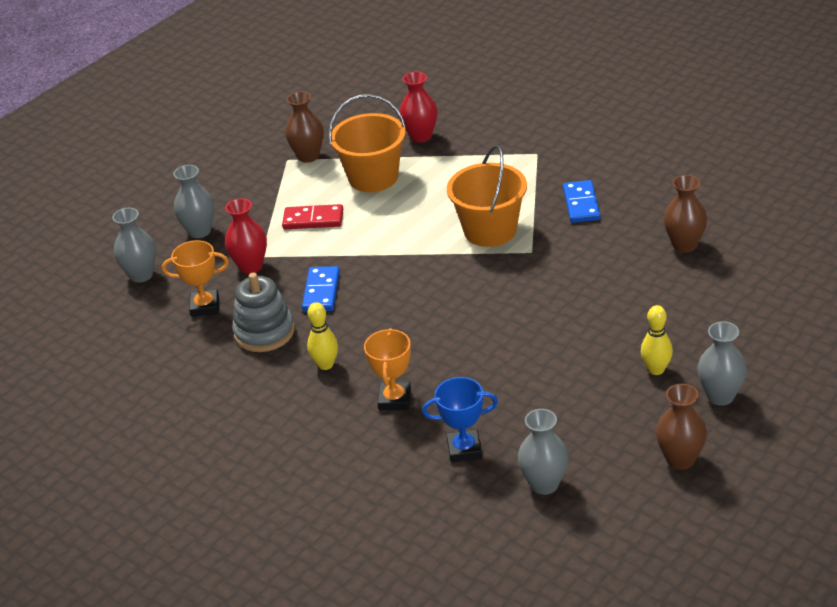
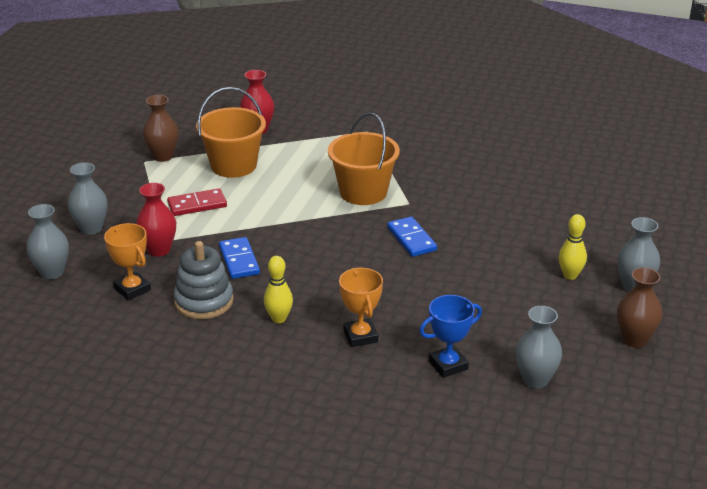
camera: 25 degrees left, 5 degrees down
orange trophy [162,240,229,317] -> orange trophy turned 75 degrees clockwise [104,223,151,300]
blue domino [563,180,601,223] -> blue domino moved to [387,217,437,257]
brown vase [664,175,707,253] -> none

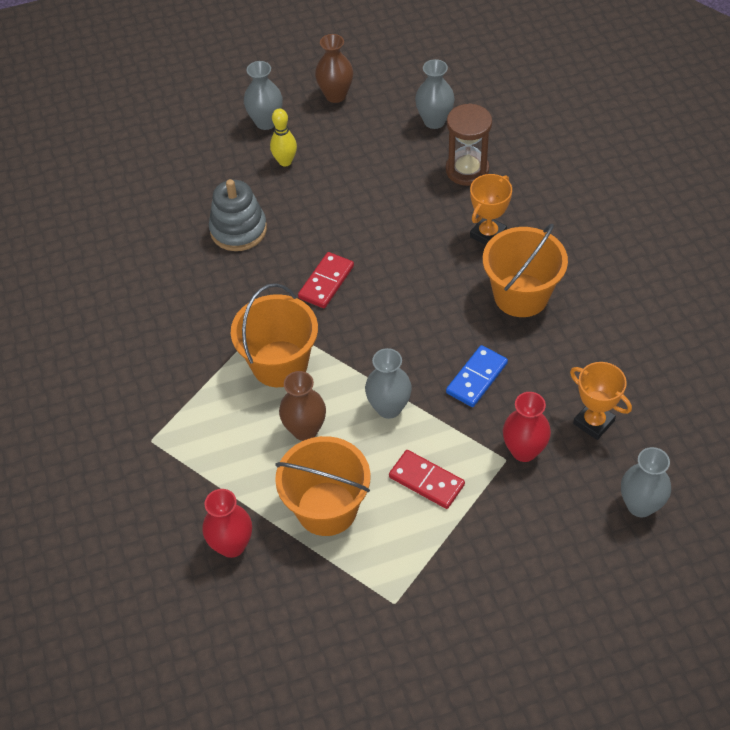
camera: 125 degrees left, 20 degrees up
grey vase [68,162,108,235] -> grey vase moved to [365,348,412,419]
orange trophy [104,223,151,300] -> orange trophy turned 60 degrees counterclockwise [570,362,632,440]
brown vase [143,95,179,162] -> brown vase moved to [279,371,326,441]
grey stacking toy [173,241,234,319] -> grey stacking toy moved to [209,179,267,251]
yellow bowling pin [264,256,293,323] -> orange bucket [483,224,568,317]
blue domino [387,217,437,257] -> red domino [298,252,354,308]
blue trophy [419,295,482,378] -> brown hourglass [446,103,492,186]

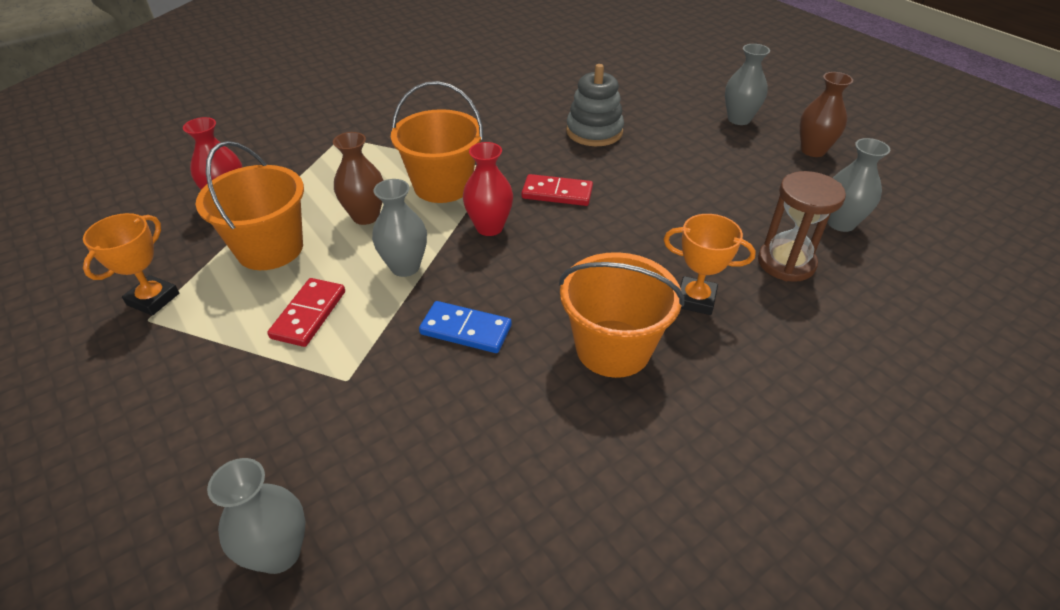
camera: 70 degrees right, 10 degrees down
yellow bowling pin [270,109,297,167] -> none
red vase [503,392,551,462] -> red vase moved to [463,142,513,236]
orange trophy [570,362,632,440] -> orange trophy moved to [83,213,179,316]

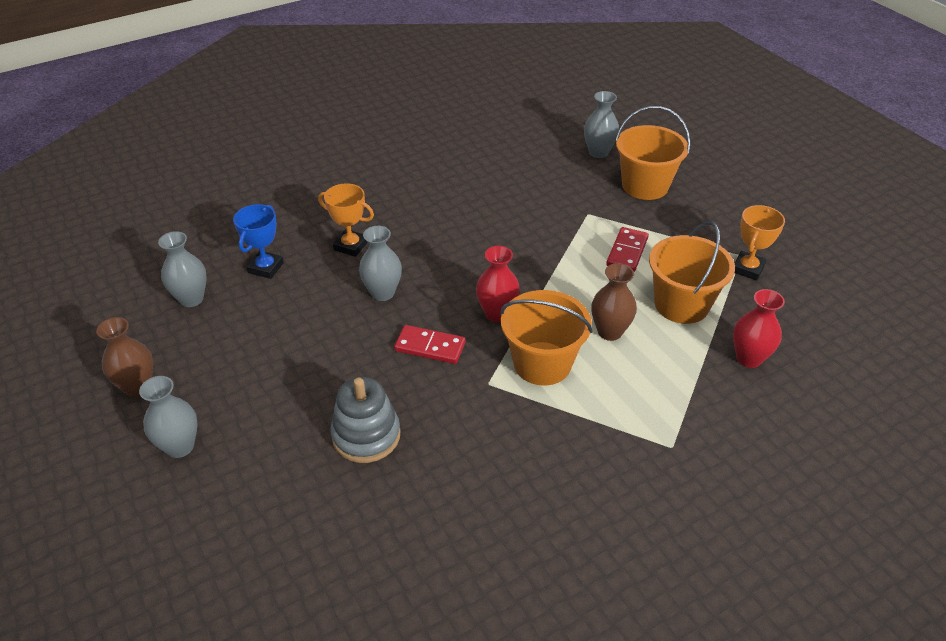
camera: 175 degrees left, 0 degrees up
grey vase [372,179,427,277] -> grey vase moved to [359,226,402,301]
blue domino [419,301,512,353] -> none
orange bucket [559,252,684,378] -> orange bucket moved to [616,106,691,200]
brown hourglass [758,171,846,282] -> blue trophy [233,204,284,279]

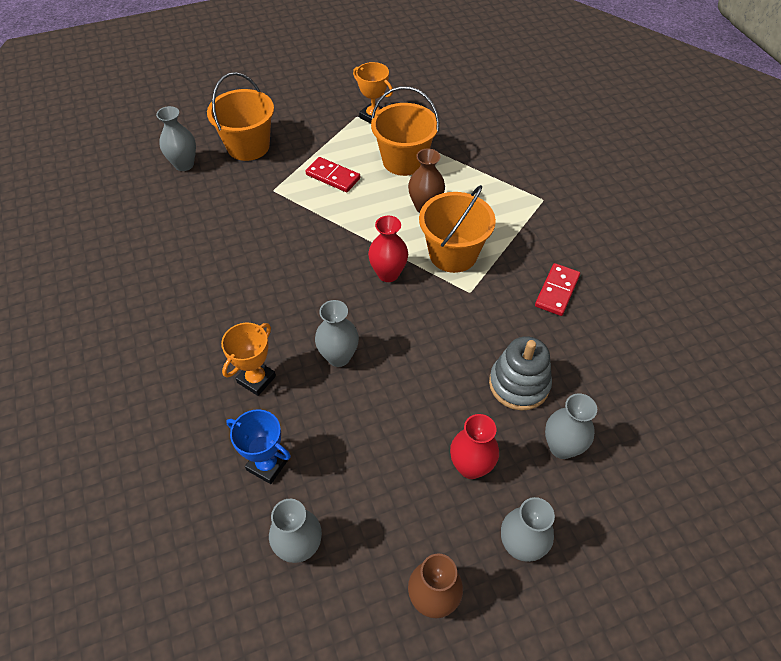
camera: 80 degrees left, 10 degrees up
red domino [394,325,466,364] -> red domino moved to [535,263,580,316]
red vase [733,289,785,368] -> red vase moved to [450,414,499,479]
none -> grey vase [545,393,597,459]

